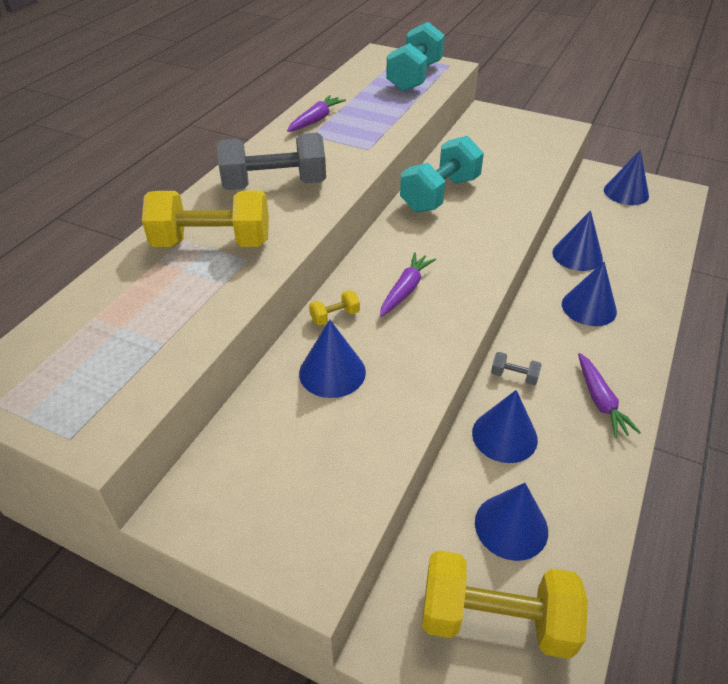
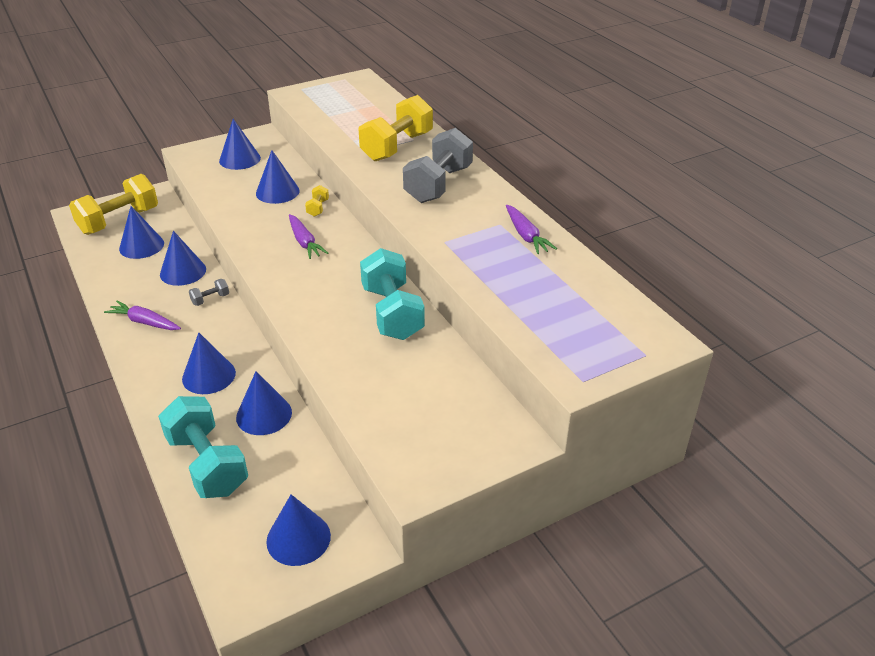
camera: 125 degrees right, 5 degrees down
turquoise dumbbell [386,22,445,92] -> turquoise dumbbell moved to [158,396,248,498]
none -> blue cone [219,119,261,170]

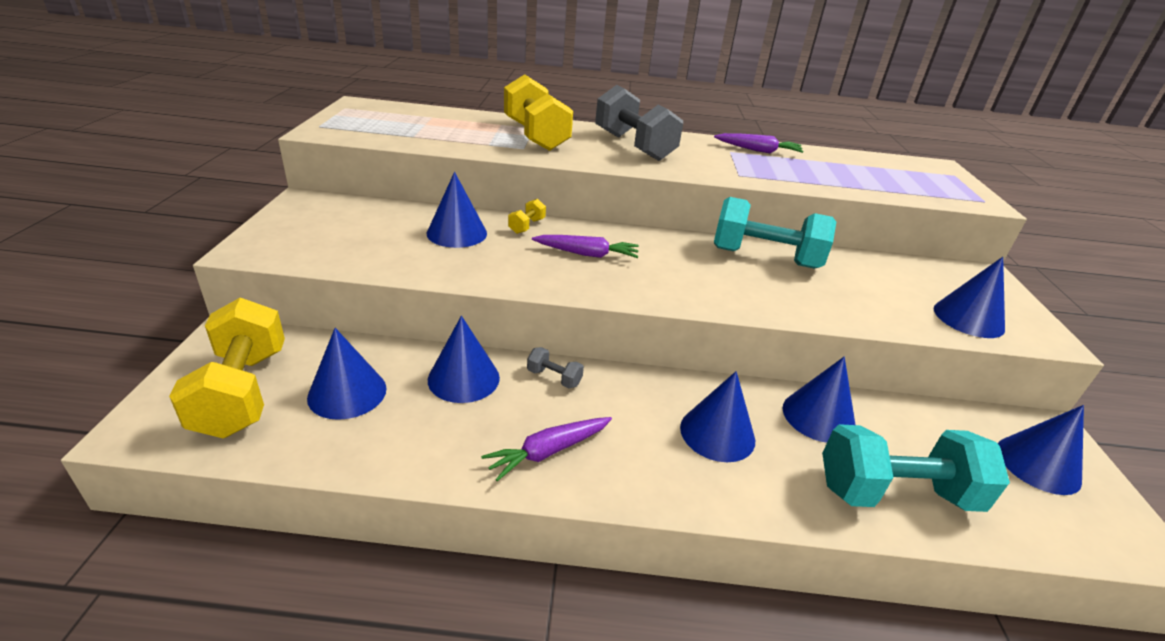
camera: 60 degrees left, 5 degrees down
grey dumbbell [189,279,229,306] -> grey dumbbell turned 60 degrees counterclockwise [527,347,584,389]
blue cone [219,119,261,170] -> blue cone moved to [934,257,1005,338]
yellow dumbbell [305,185,329,217] -> yellow dumbbell turned 75 degrees clockwise [508,199,546,234]

